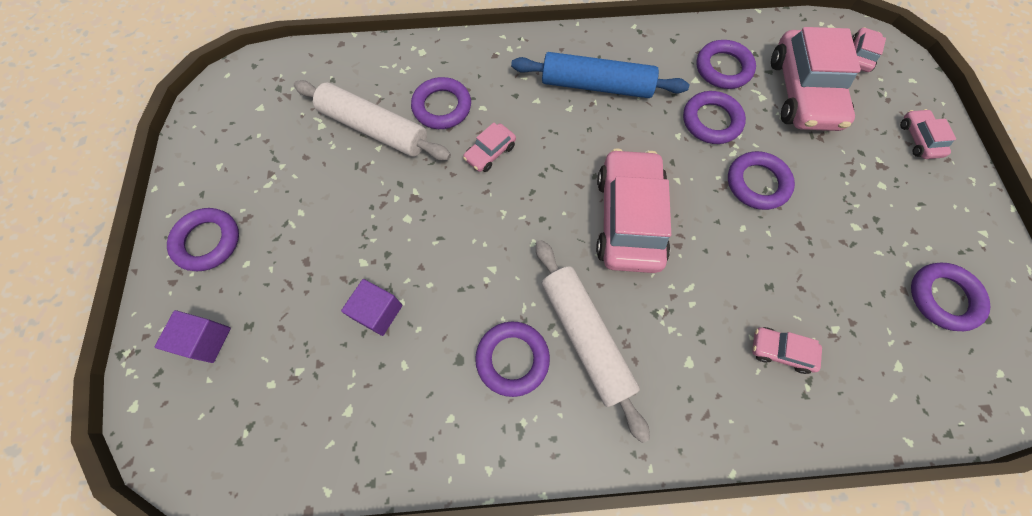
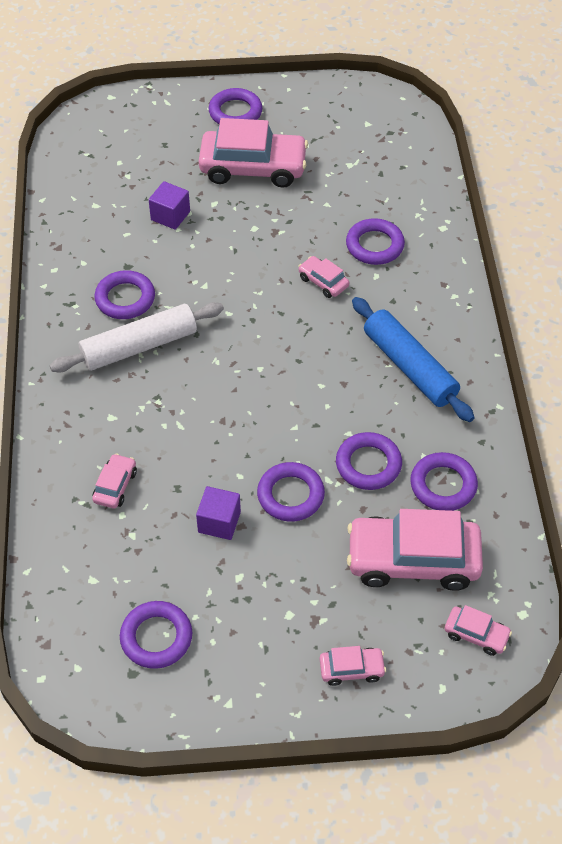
camera: 90 degrees right, 15 degrees down
purple cube [155,310,231,363] -> purple cube moved to [196,486,241,540]
white rolling pin [294,80,451,161] -> none
blue rolling pin [511,52,689,98] -> blue rolling pin turned 45 degrees counterclockwise [352,297,475,422]
pink car [596,148,671,273] -> pink car moved to [199,118,308,188]

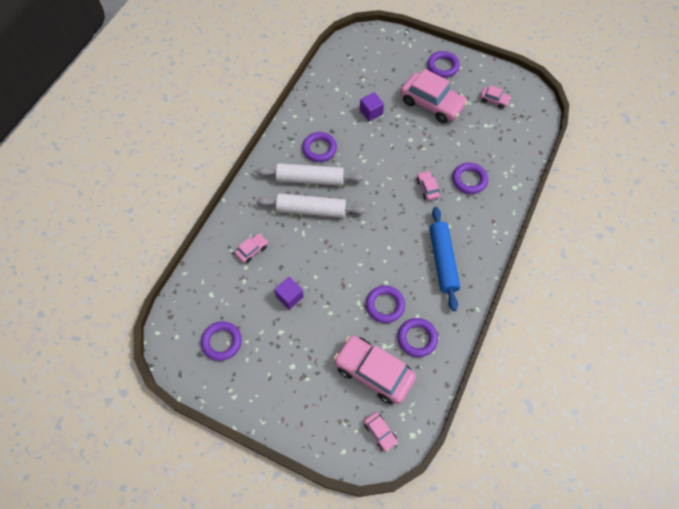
camera: 30 degrees right, 10 degrees up
purple ring [257,462,325,522] -> none
pink car [320,646,386,686] -> pink car moved to [480,85,511,109]
none -> white rolling pin [257,193,366,218]

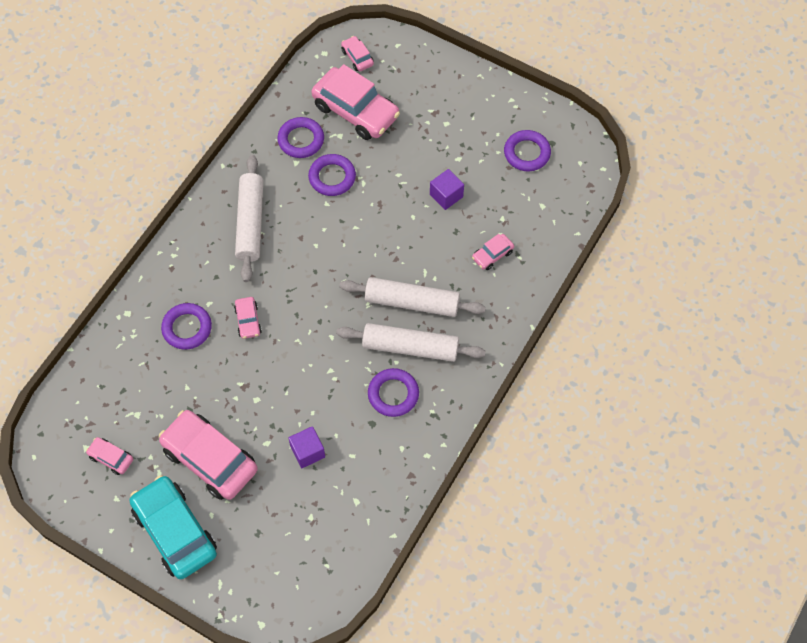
camera: 175 degrees left, 0 degrees up
purple ring [427,51,460,78] -> turquoise car [129,475,217,579]
blue rolling pin [430,207,460,311] -> white rolling pin [235,155,263,282]

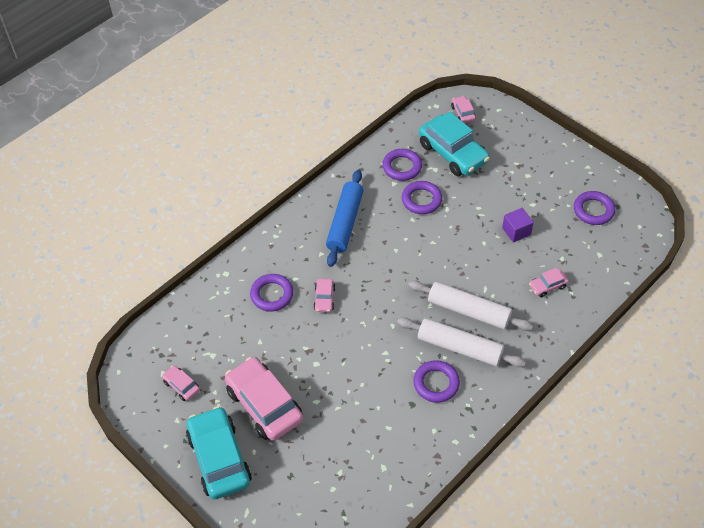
camera: 15 degrees right, 10 degrees down
white rolling pin [235,155,263,282] -> blue rolling pin [326,169,363,267]
purple cube [288,426,325,468] -> none
pink car [312,64,400,140] -> turquoise car [419,112,490,176]

